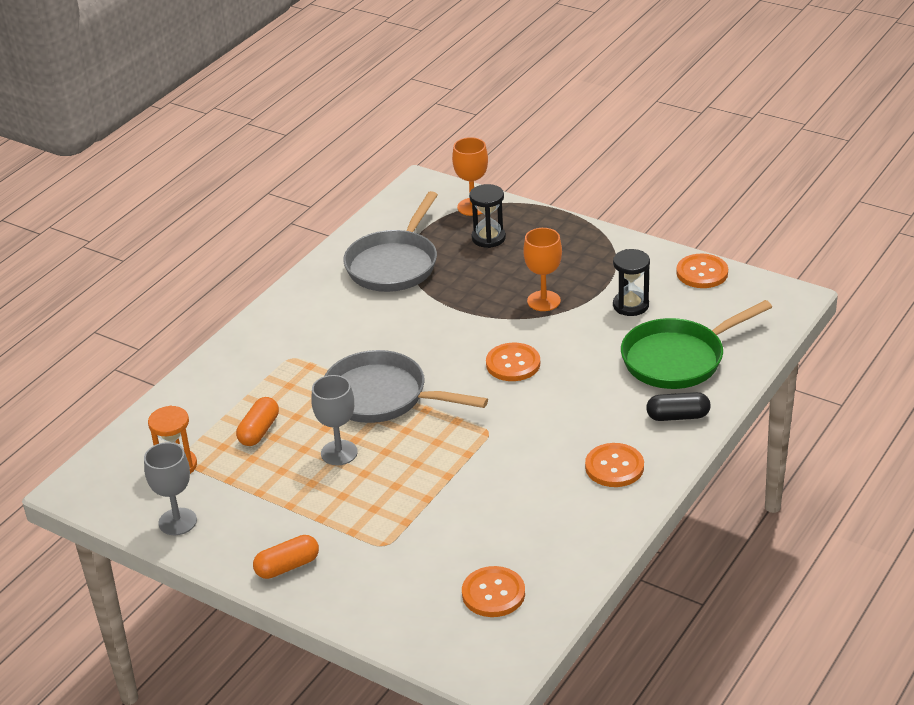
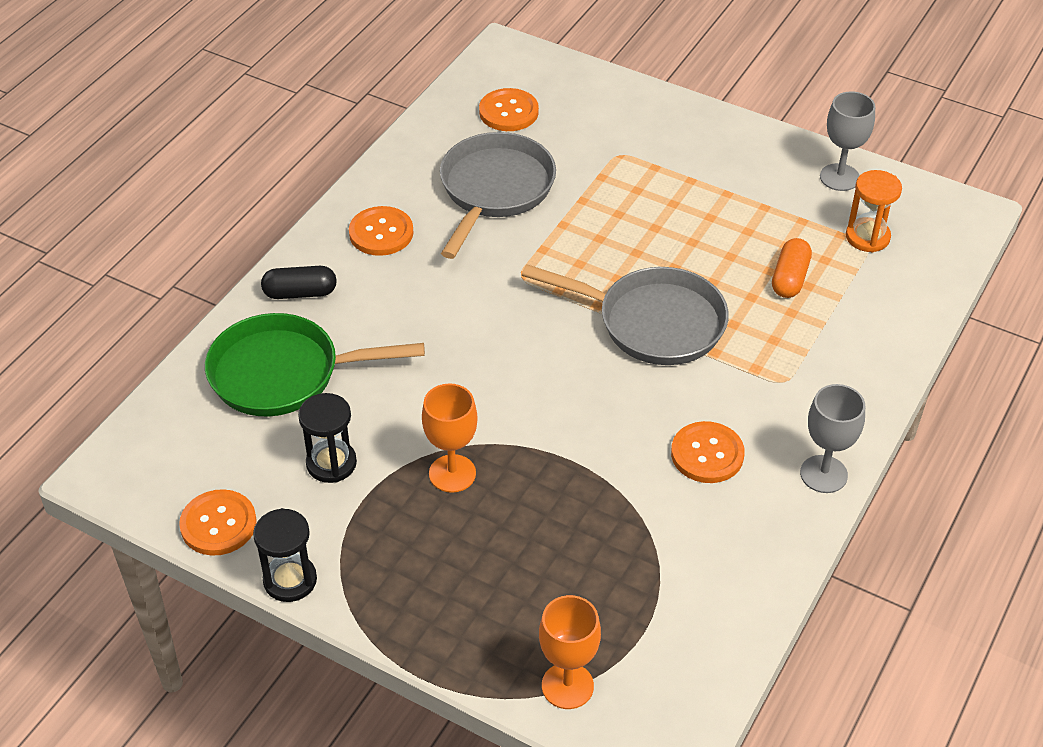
camera: 175 degrees right, 10 degrees up
orange capsule [253,535,319,579] -> none
grey goblet [311,375,358,465] -> grey goblet moved to [800,384,865,493]
grey pan [343,191,438,292] -> grey pan moved to [440,132,556,259]
black hourglass [469,184,506,248] -> black hourglass moved to [253,508,317,602]
orange button [486,342,540,381] -> orange button moved to [671,421,745,483]
green pan [621,300,772,389] -> green pan turned 150 degrees counterclockwise [205,313,425,416]

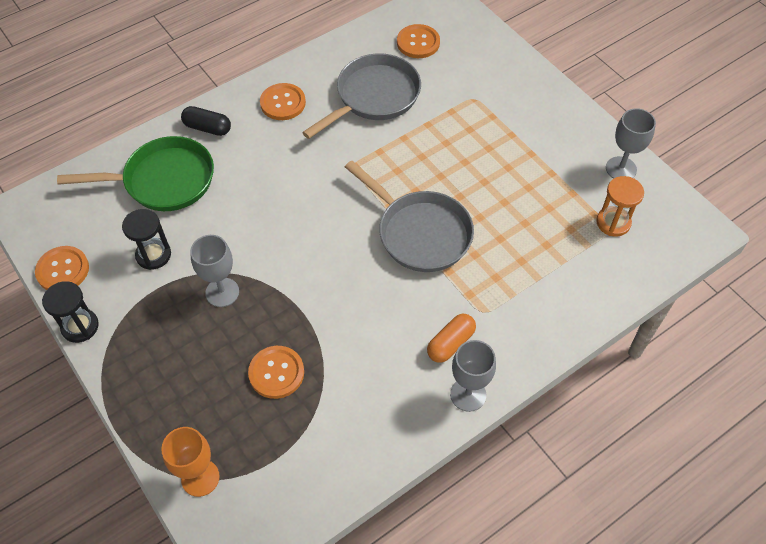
camera: 25 degrees right, 10 degrees up
green pan [205,313,425,416] -> green pan turned 150 degrees clockwise [57,136,214,211]
orange goblet [422,383,478,493] -> grey goblet [190,235,239,307]
orange button [671,421,745,483] -> orange button moved to [248,346,304,399]
orange capsule [772,238,812,298] -> orange capsule moved to [427,314,476,363]

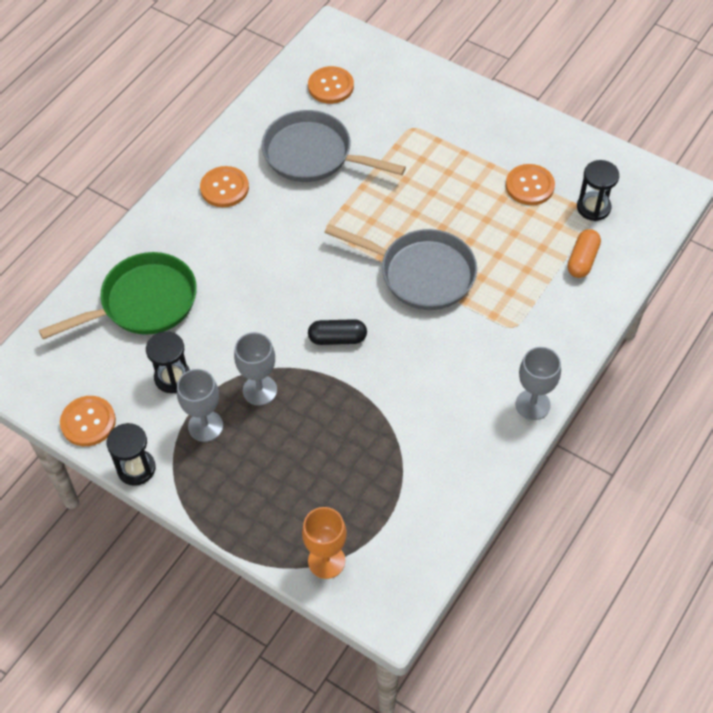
camera: 20 degrees left, 0 degrees up
black capsule [181,106,231,136] -> black capsule moved to [308,319,367,345]
orange button [248,346,304,399] -> orange button moved to [506,164,555,205]
grey pan [302,53,421,139] -> grey pan turned 90 degrees counterclockwise [262,110,406,182]
orange capsule [427,314,476,363] -> orange capsule moved to [567,229,601,278]
orange hourglass [596,176,644,237] -> black hourglass [577,160,619,221]
grey goblet [606,108,656,179] -> grey goblet moved to [177,369,223,442]

